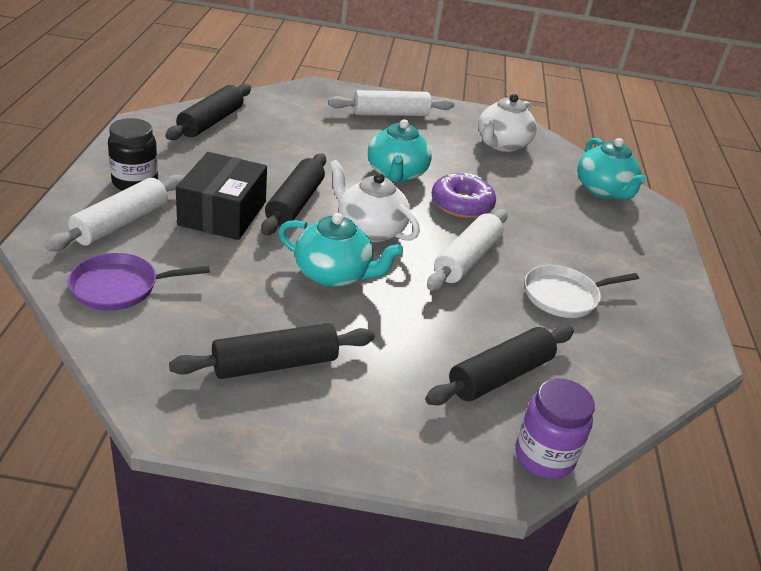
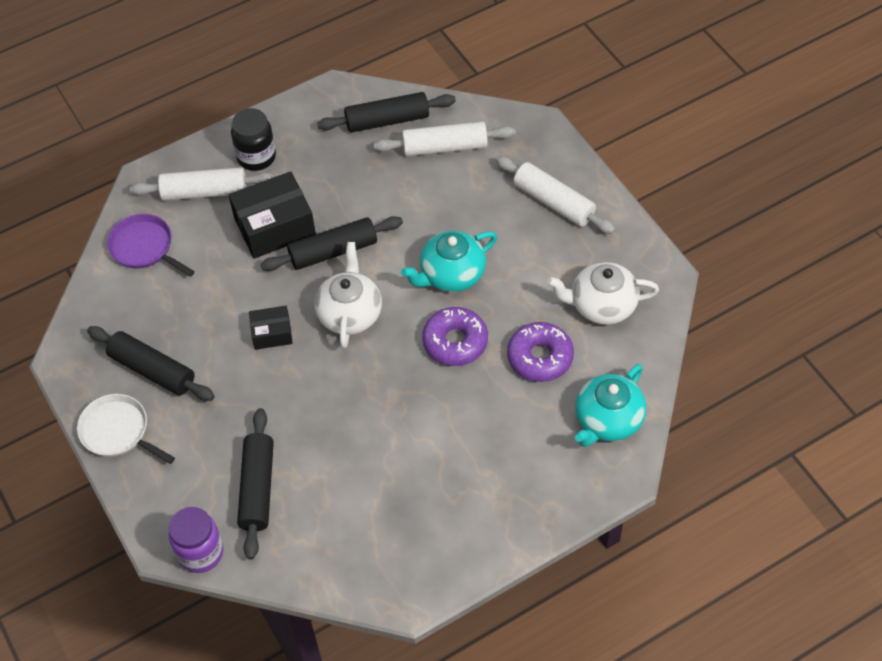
camera: 60 degrees right, 20 degrees up
turquoise teapot [278,213,403,287] -> black box [249,306,293,350]
black rolling pin [425,325,574,405] -> black rolling pin turned 75 degrees clockwise [237,408,274,560]
white rolling pin [427,209,508,291] -> white rolling pin moved to [374,121,516,156]
white pan [525,265,639,318] -> white pan moved to [77,394,175,464]
none -> purple donut [507,322,574,382]

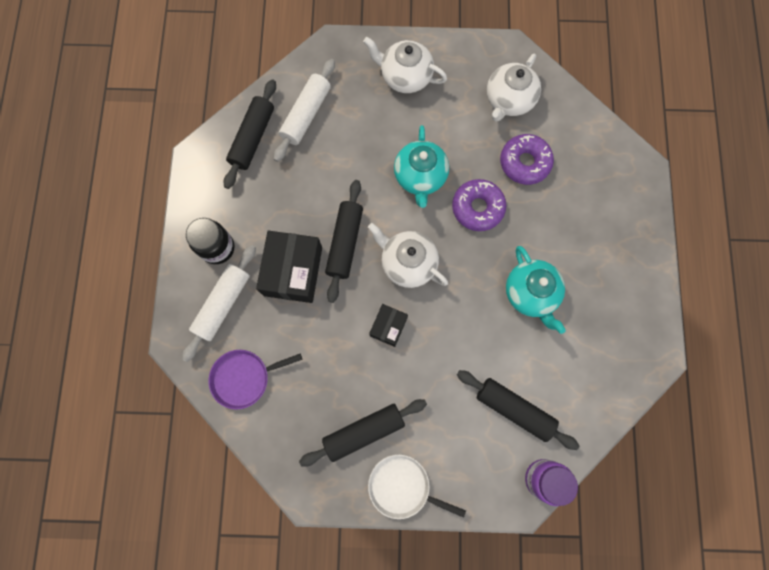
camera: 60 degrees left, 20 degrees up
white pan [77,394,175,464] -> white pan turned 45 degrees clockwise [368,454,466,519]
white rolling pin [496,156,615,234] -> white teapot [363,37,447,93]
turquoise teapot [575,364,646,447] -> turquoise teapot moved to [506,246,566,334]

